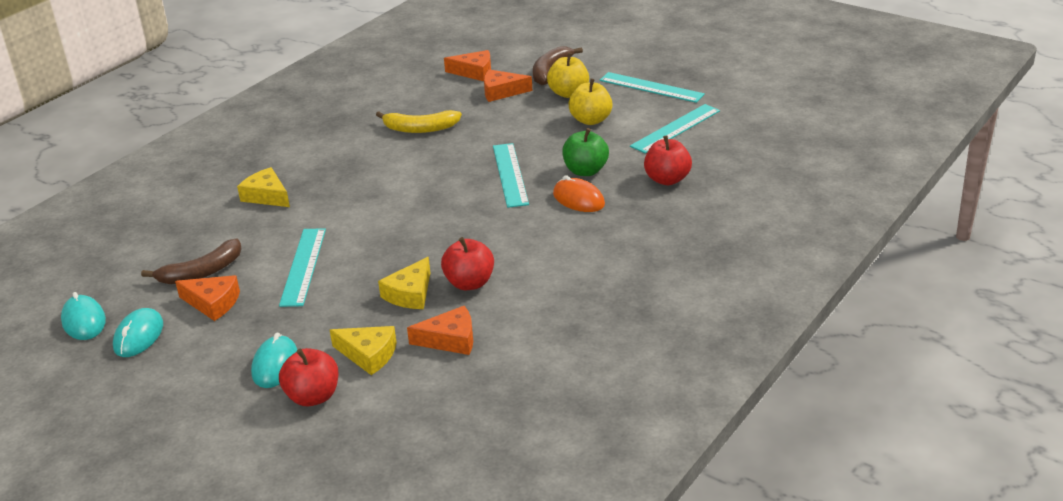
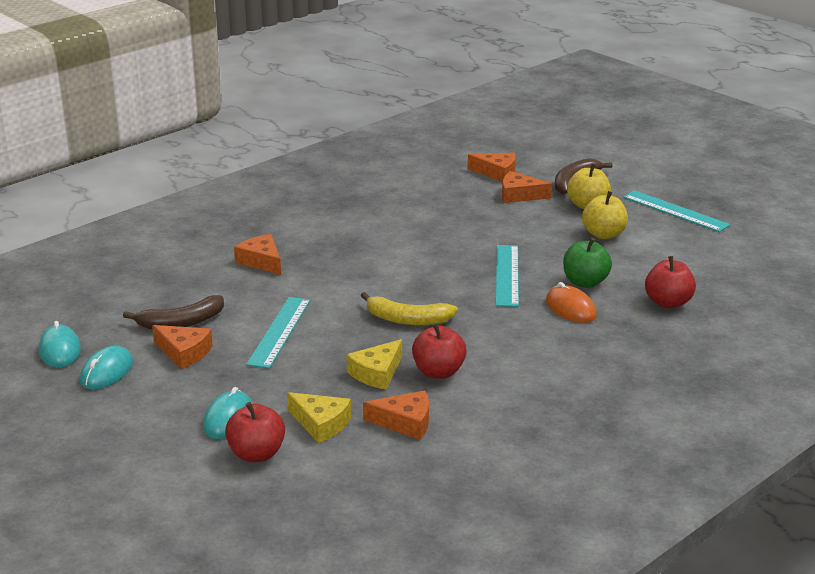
camera: 10 degrees right, 5 degrees down
yellow cheese [237,167,290,207] -> orange cheese [234,234,281,275]
yellow banana [376,110,462,133] -> yellow banana moved to [361,292,458,325]
turquoise ruler [630,104,720,153] -> none

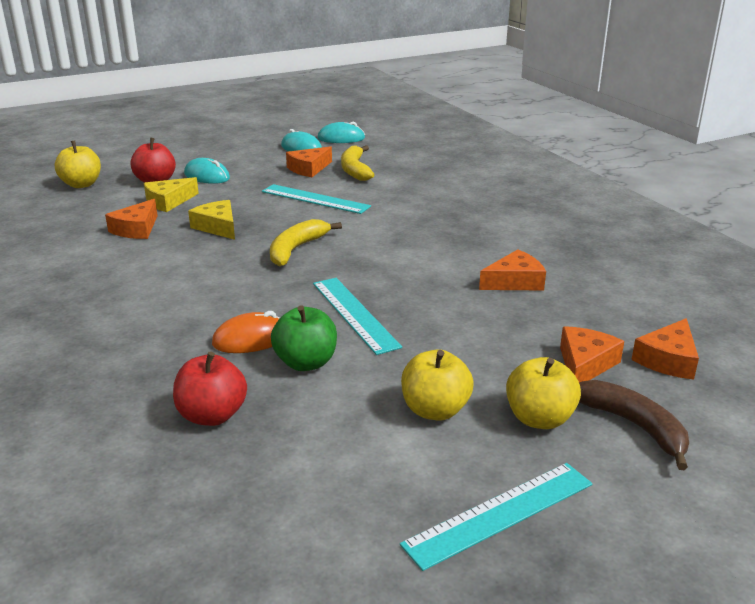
camera: 105 degrees right, 0 degrees up
brown banana [123,295,224,330] -> yellow banana [341,145,374,181]
orange cheese [234,234,281,275] -> orange cheese moved to [479,249,546,290]
red apple [412,323,467,379] -> none
turquoise ruler [496,245,519,307] -> turquoise ruler turned 45 degrees clockwise [313,278,402,355]
none -> yellow apple [55,141,101,188]

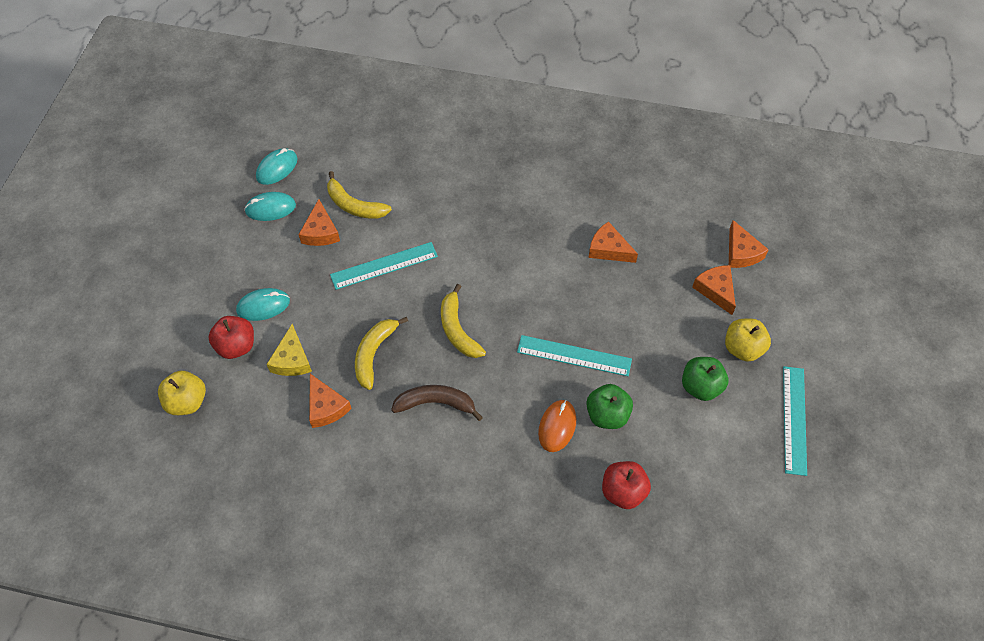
camera: 50 degrees left, 30 degrees up
yellow cheese [188,200,235,240] -> yellow banana [355,317,408,390]
yellow apple [401,349,474,421] -> green apple [682,357,728,401]
orange cheese [479,249,546,290] -> orange cheese turned 75 degrees counterclockwise [588,221,638,263]
brown banana [579,380,689,470] -> brown banana moved to [391,385,483,421]

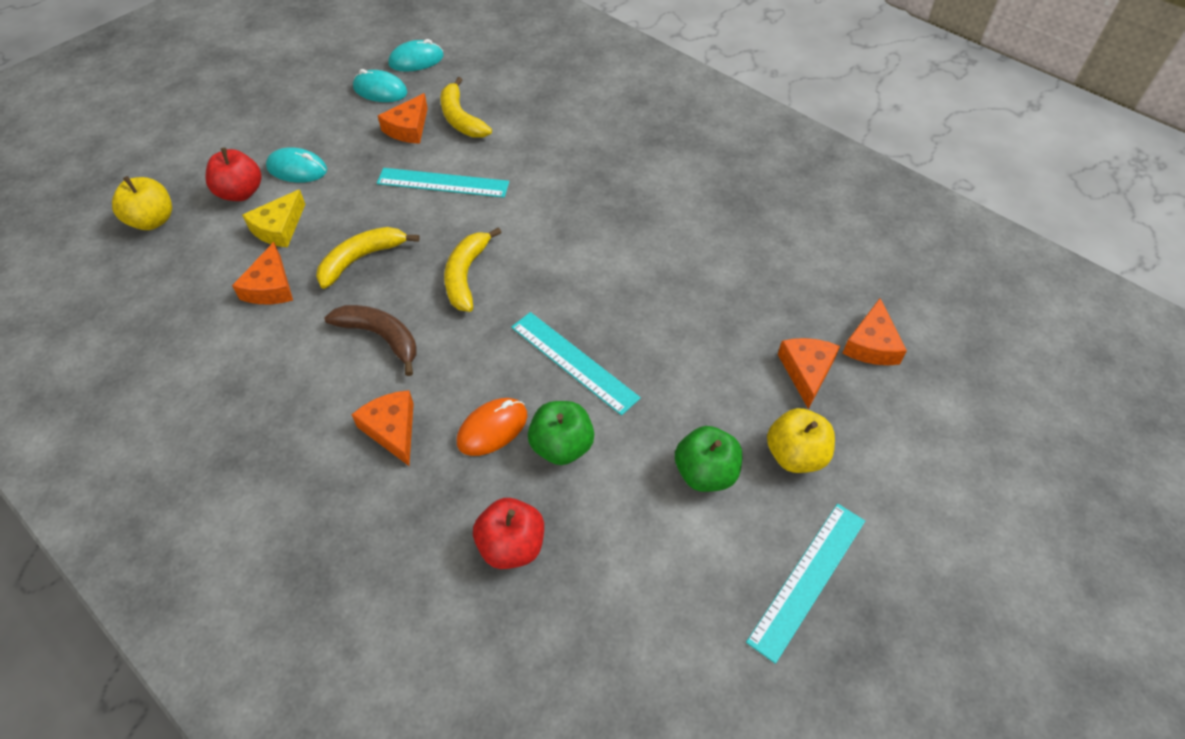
camera: 30 degrees right, 5 degrees down
orange cheese [588,221,638,263] -> orange cheese moved to [351,390,414,466]

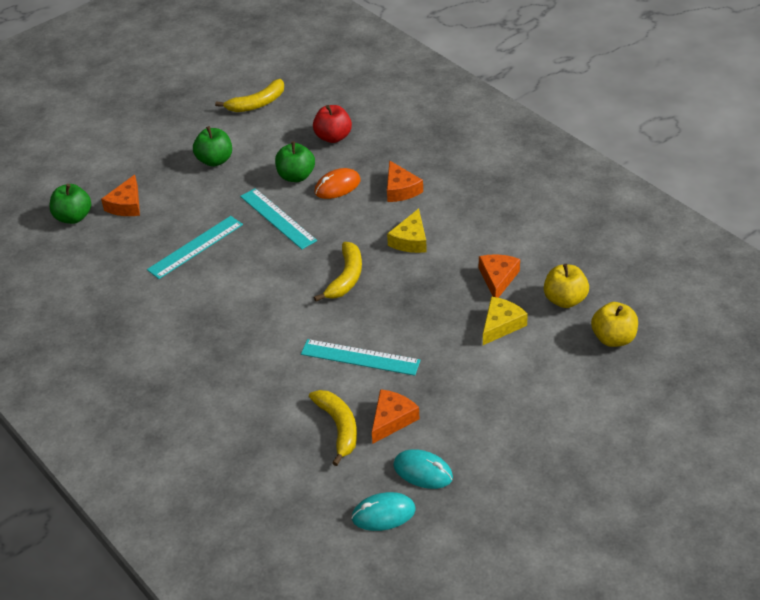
camera: 170 degrees left, 10 degrees down
red apple [206,148,262,201] -> none
turquoise mouse [266,147,327,183] -> none
yellow banana [316,227,420,289] -> yellow banana moved to [215,79,284,112]
brown banana [324,305,417,376] -> yellow cheese [387,209,427,253]
turquoise ruler [746,504,865,664] -> turquoise ruler moved to [147,216,243,279]
yellow apple [767,408,835,473] -> yellow apple moved to [544,264,589,308]
orange cheese [842,298,907,365] -> green apple [49,184,91,224]

